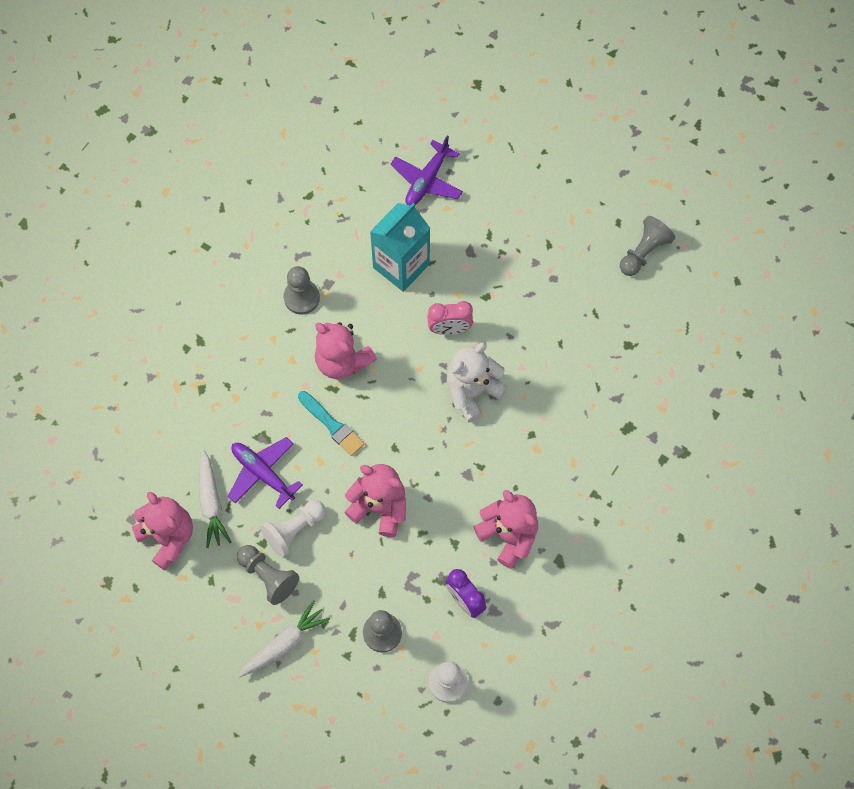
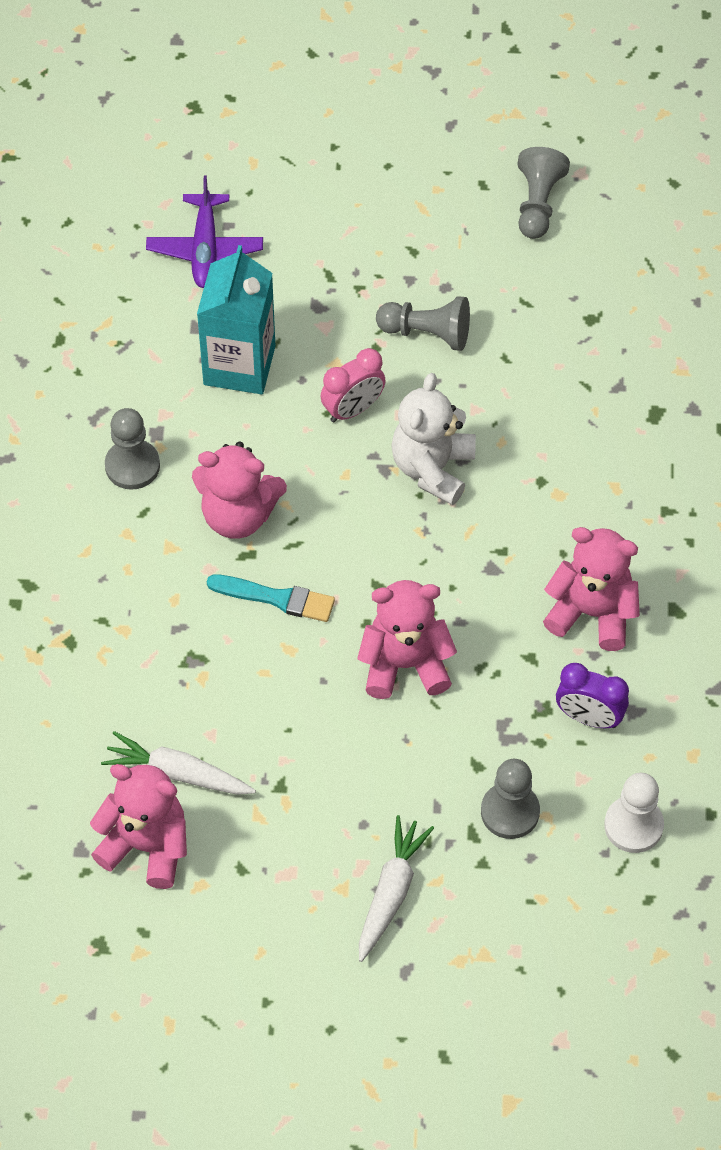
camera: 30 degrees left, 10 degrees down
white carrot [199,449,232,548] -> white carrot turned 150 degrees clockwise [101,731,256,795]
purple plane [228,437,303,509] -> none
grey pawn [237,545,299,605] -> grey pawn moved to [376,296,470,351]
white pawn [260,500,326,557] -> none

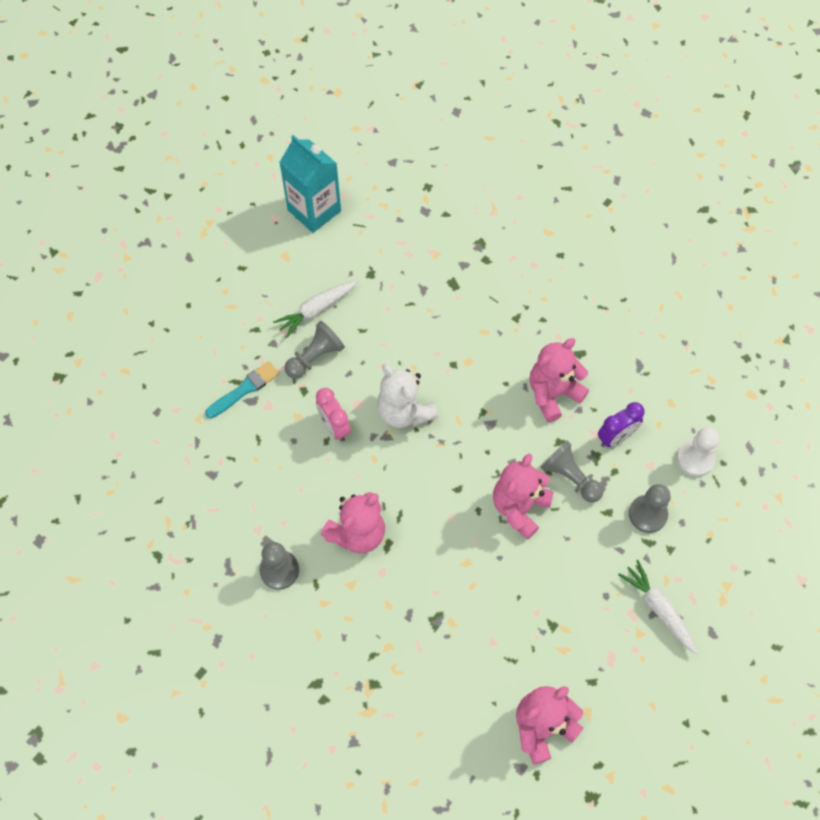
camera: 55 degrees left, 5 degrees up
white carrot [101,731,256,795] -> white carrot moved to [273,280,358,338]
purple plane [146,175,263,288] -> none
turquoise carton [197,245,276,394] -> turquoise carton moved to [279,135,341,233]
turquoise brush [207,574,335,622] -> turquoise brush moved to [205,361,279,418]
pink clock [320,348,386,422] -> pink clock turned 150 degrees clockwise [316,388,351,441]
grey pawn [518,147,570,239] -> grey pawn moved to [540,441,604,503]

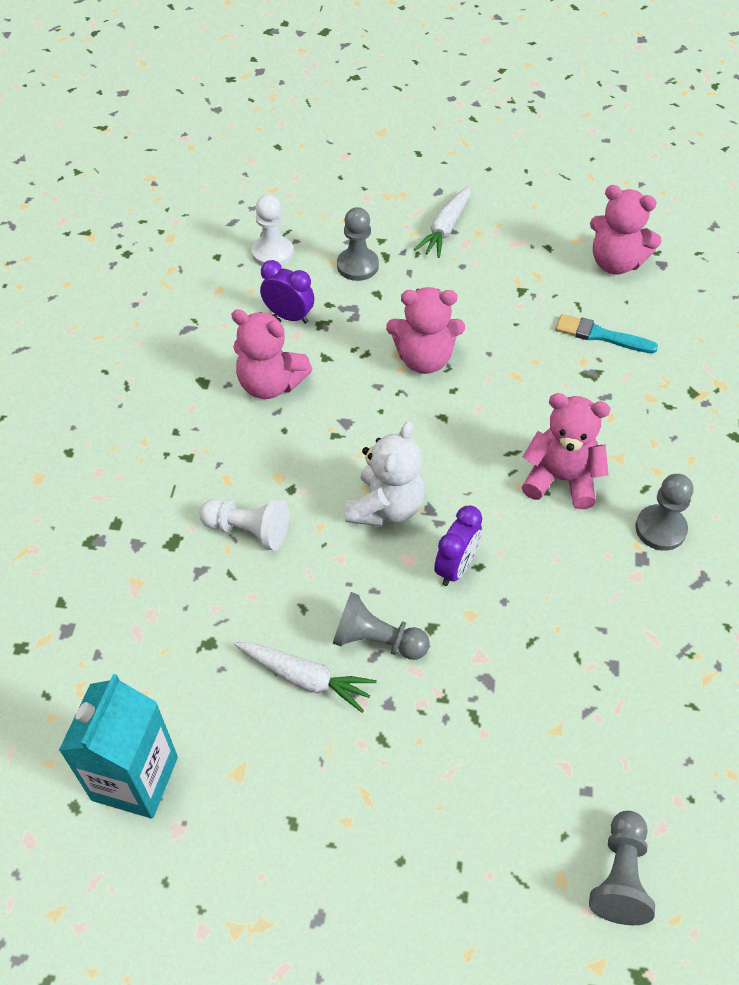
camera: 120 degrees left, 10 degrees down
turquoise brush [205,361,279,418] -> turquoise brush moved to [556,314,658,353]
pink clock [316,388,351,441] -> purple clock [434,505,482,586]
grey pawn [540,441,604,503] -> grey pawn moved to [589,811,655,925]
none -> white pawn [199,499,289,551]

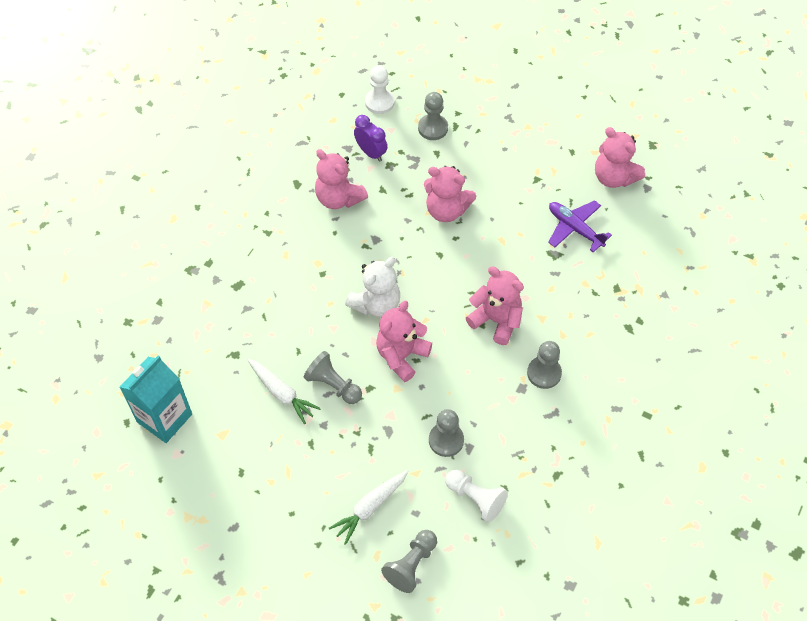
camera: 20 degrees right, 5 degrees up
white pawn [199,499,289,551] -> white pawn moved to [445,470,508,522]
white carrot [414,186,470,258] -> white carrot moved to [329,470,408,545]
purple clock [434,505,482,586] -> pink teddy bear [376,301,432,382]
turquoise brush [556,314,658,353] -> purple plane [548,200,612,253]
none -> grey pawn [429,409,464,457]

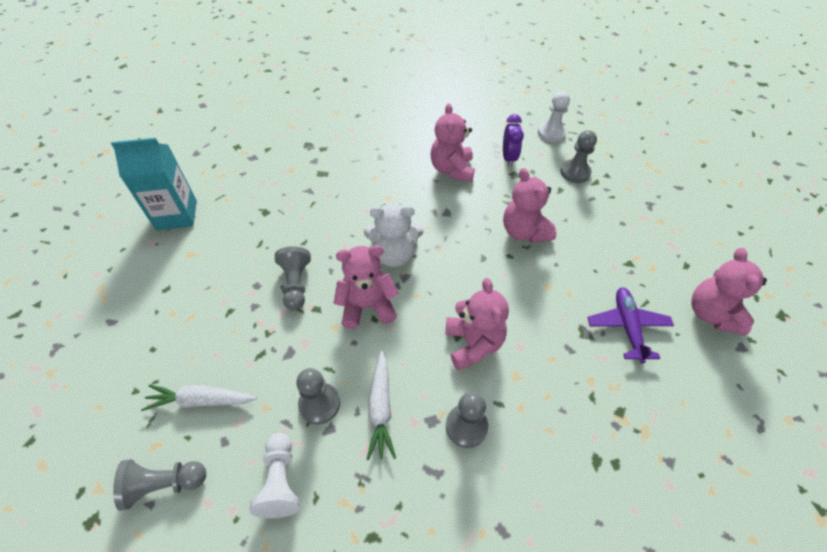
camera: 45 degrees right, 5 degrees down
white carrot [248,359,321,424] -> white carrot moved to [366,351,396,460]

